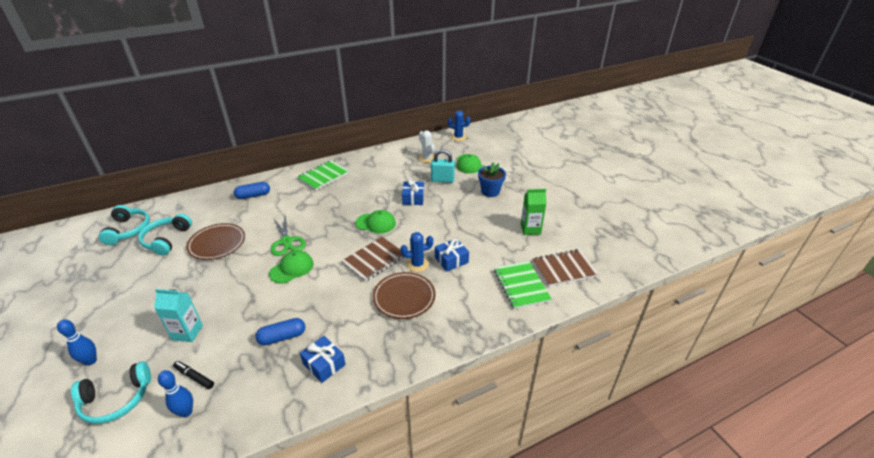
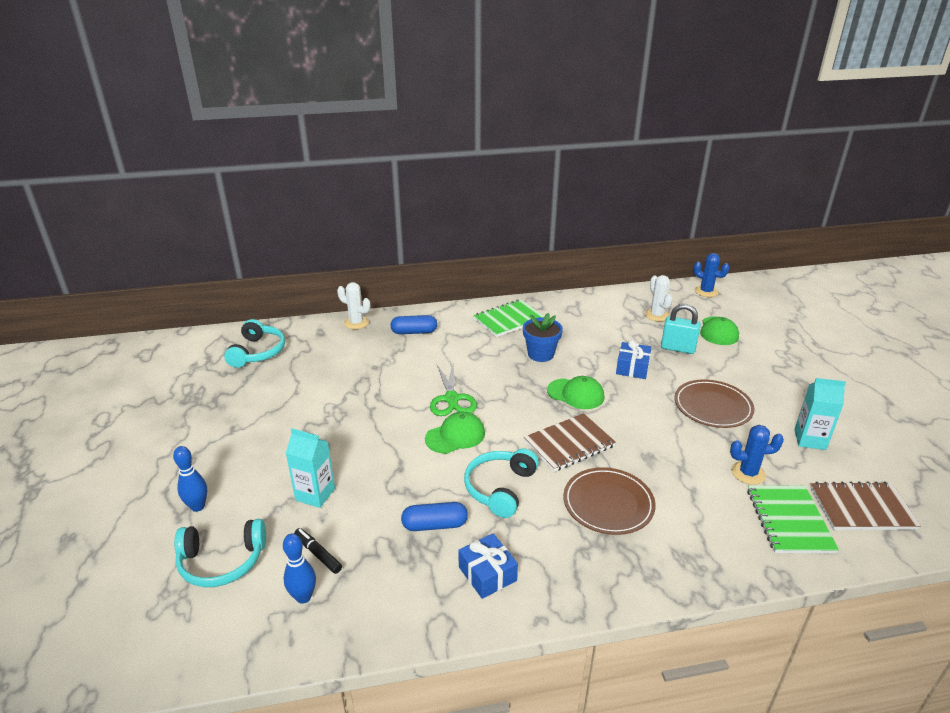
camera: 15 degrees right, 5 degrees down
turquoise headphones [138,214,192,255] -> turquoise headphones moved to [464,449,539,518]
brown plate [186,223,245,260] -> brown plate moved to [674,379,754,428]
blue cactus [401,232,433,272] -> blue cactus moved to [730,425,784,485]
blue gift [435,238,469,272] -> none
blue flower pot [478,162,506,197] -> blue flower pot moved to [523,313,563,362]
green carton [521,189,546,235] -> turquoise carton [794,378,846,450]
none -> white cactus [337,282,370,329]

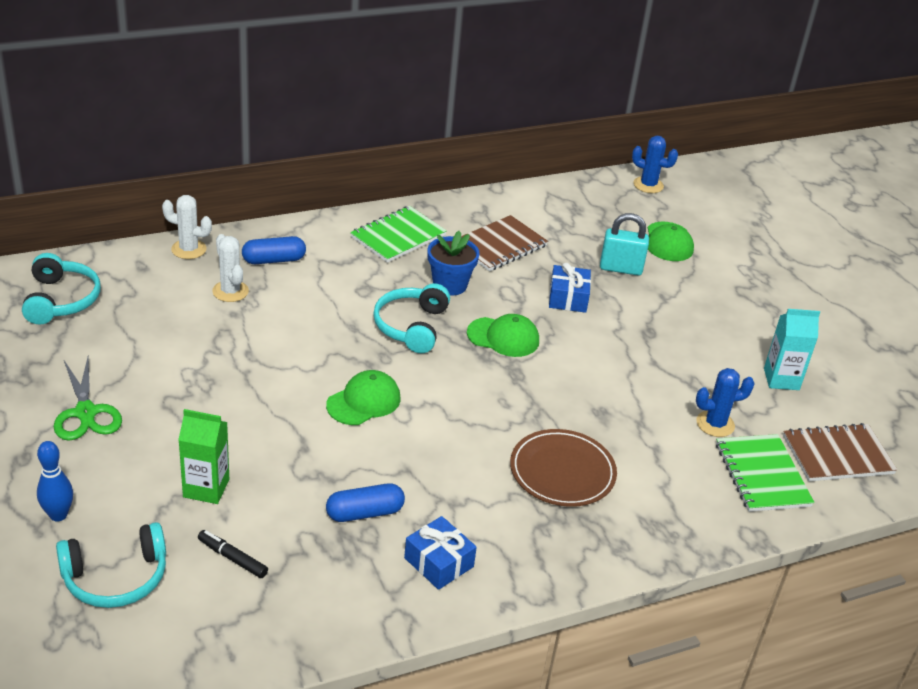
camera: 15 degrees left, 5 degrees up
blue bowling pin [283,533,316,604] -> none
turquoise carton [286,428,335,508] -> green carton [178,409,229,504]
green scissors [430,362,477,416] -> green scissors moved to [54,357,122,441]
turquoise headphones [464,449,539,518] -> turquoise headphones moved to [373,283,450,353]
brown notebook [524,413,616,472] -> brown notebook moved to [461,215,548,271]
white cactus [645,275,672,321] -> white cactus moved to [212,234,249,302]
brown plate [674,379,754,428] -> none

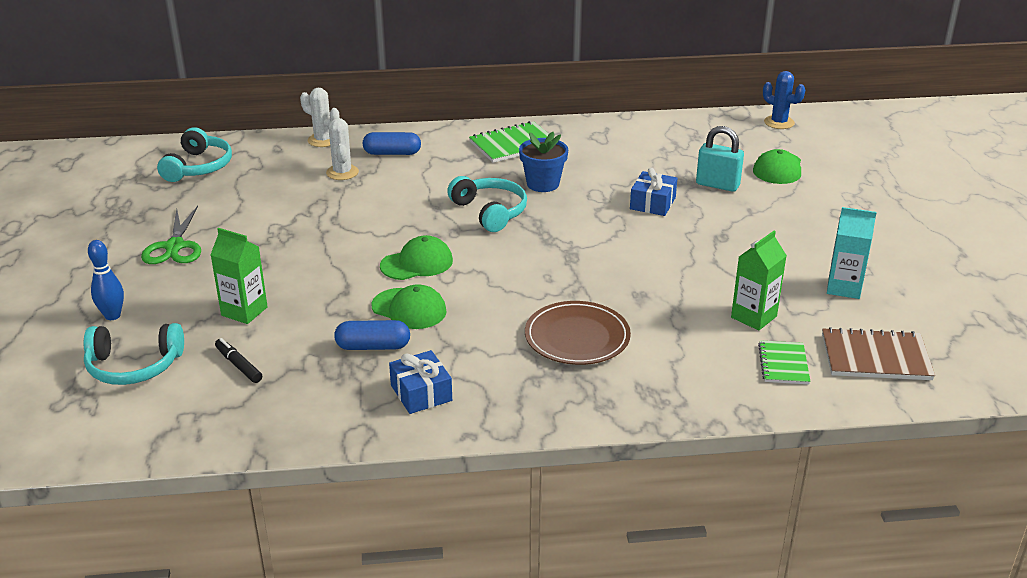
camera: 20 degrees right, 5 degrees down
turquoise headphones [373,283,450,353] -> turquoise headphones turned 120 degrees clockwise [447,176,527,232]
brown notebook [461,215,548,271] -> none
green cap [467,314,539,357] -> green cap moved to [371,284,447,329]
blue cactus [696,368,755,437] -> green carton [731,231,787,330]
green notebook [716,434,814,512] -> green notebook [758,340,811,385], size x0.63

